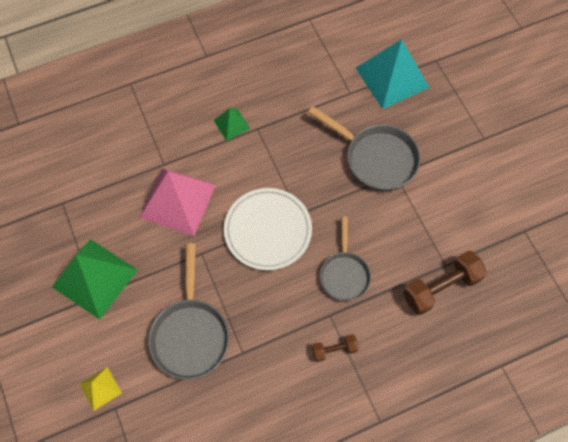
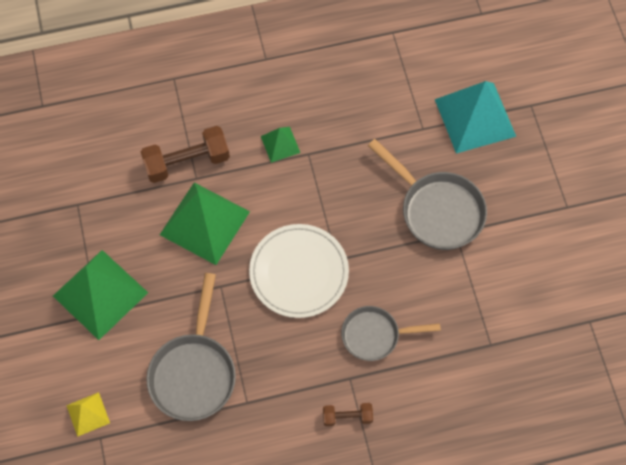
camera: 10 degrees right, 0 degrees up
pink pyramid [140,168,216,236] -> green pyramid [160,183,250,265]
grey pan [320,217,371,301] -> grey pan turned 75 degrees clockwise [341,306,441,361]
brown dumbbell [403,251,487,315] -> brown dumbbell moved to [141,126,230,183]

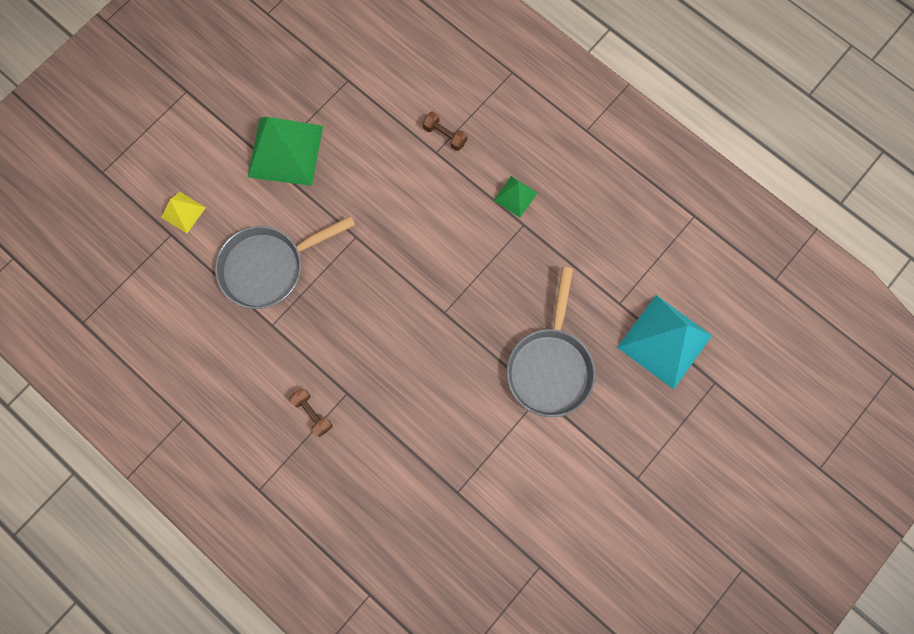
camera: 55 degrees right, 10 degrees up
brown dumbbell [141,126,230,183] -> brown dumbbell [422,111,467,151], size x0.54
green pyramid [160,183,250,265] -> none
white plate [249,224,349,318] -> none
grey pan [341,306,441,361] -> none

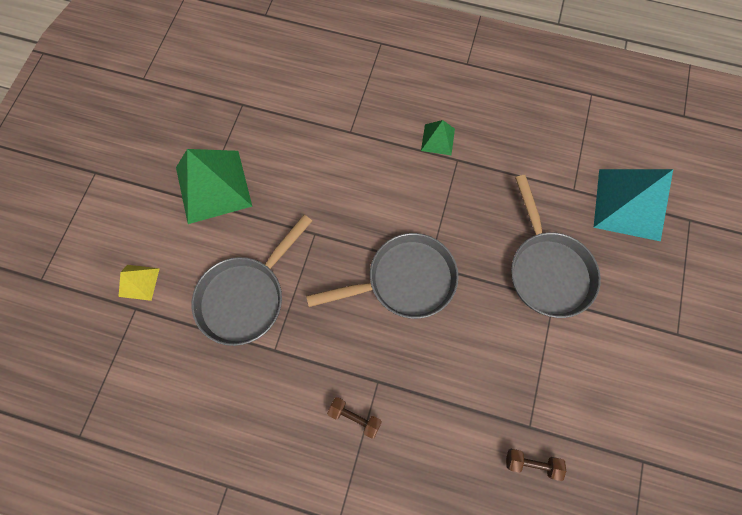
camera: 25 degrees left, 5 degrees down
brown dumbbell [422,111,467,151] -> brown dumbbell moved to [506,449,566,481]
none -> grey pan [306,233,459,319]

